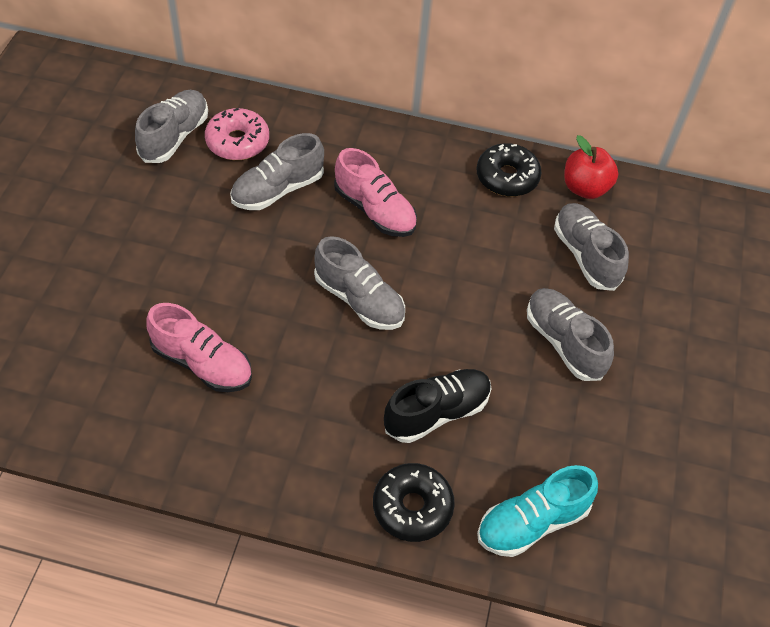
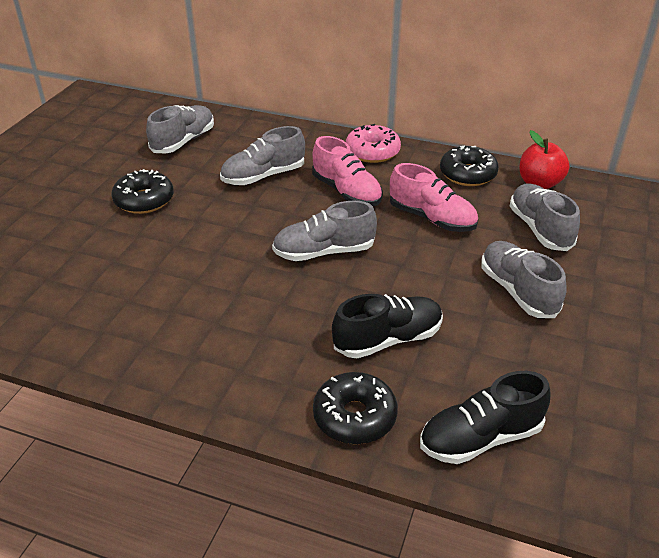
camera: 10 degrees right, 15 degrees down
pink shoe [146,303,252,392] -> pink shoe moved to [390,163,478,232]
pink donut [205,108,269,160] -> pink donut moved to [346,124,401,163]
grey shoe [314,236,405,330] -> grey shoe turned 120 degrees clockwise [272,201,377,261]
turquoise shoe [477,465,598,557] -> black shoe [420,371,551,464]
none -> black donut [111,169,174,214]

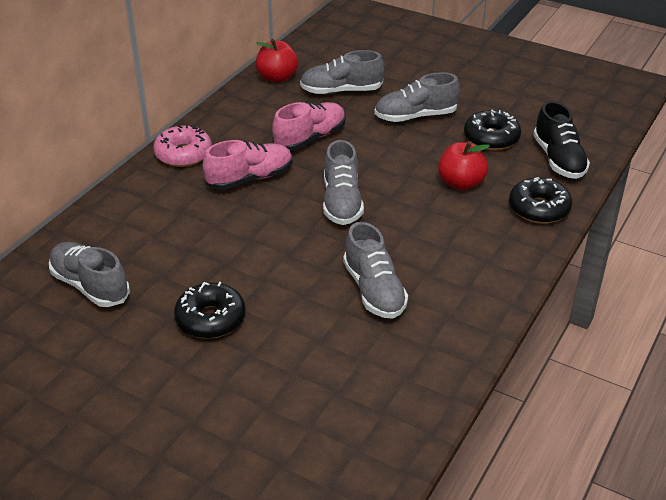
camera: 80 degrees left, 0 degrees up
grey shoe [220,126,305,185] -> grey shoe moved to [343,222,408,319]
black shoe [332,294,443,358] -> red apple [438,141,490,190]
black donut [440,146,499,186] -> black donut moved to [464,110,521,150]

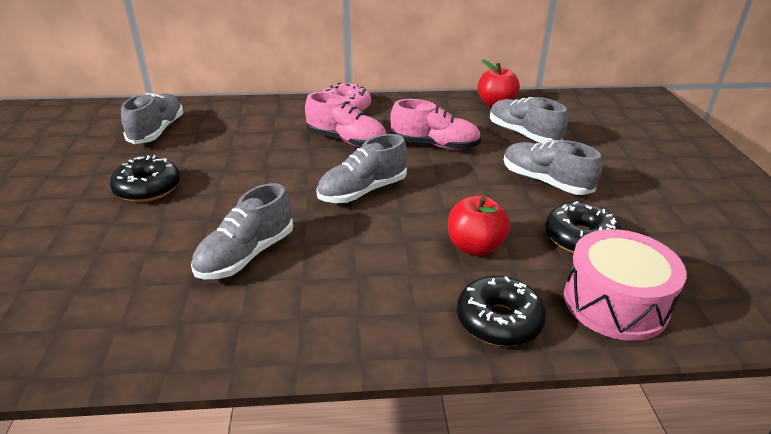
camera: 55 degrees right, 5 degrees down
black shoe [533,101,590,179] -> pink drum [564,229,687,341]

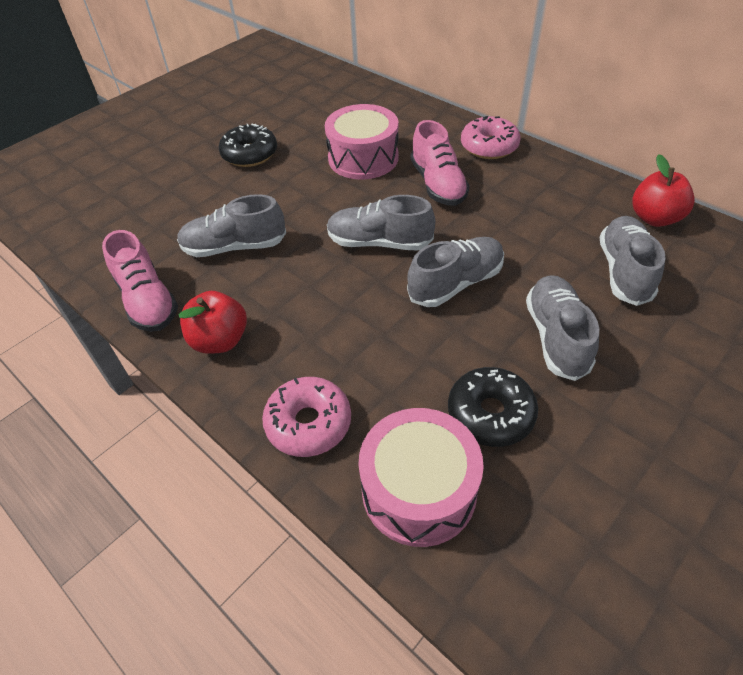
camera: 50 degrees right, 15 degrees up
grey shoe [121,93,183,144] -> grey shoe moved to [407,237,504,307]
pink shoe [390,99,481,150] -> pink shoe moved to [102,230,178,332]
red apple [448,196,510,256] -> red apple moved to [179,291,247,354]
black donut [457,276,546,347] -> pink donut [262,377,351,457]
none -> pink drum [325,104,399,179]

